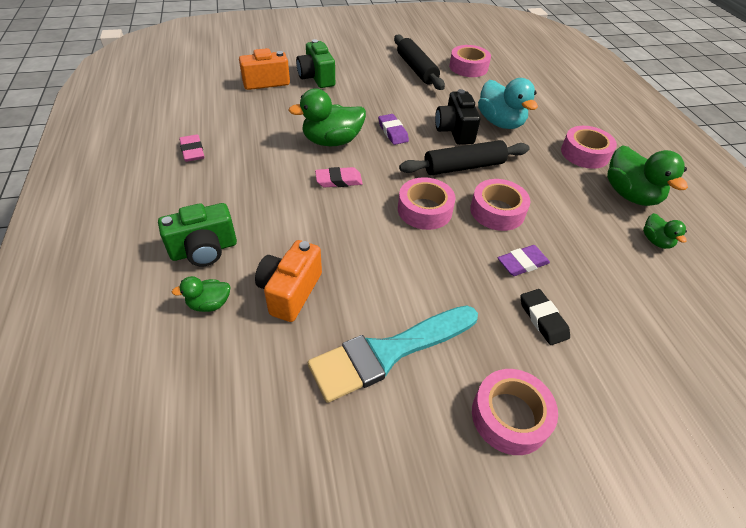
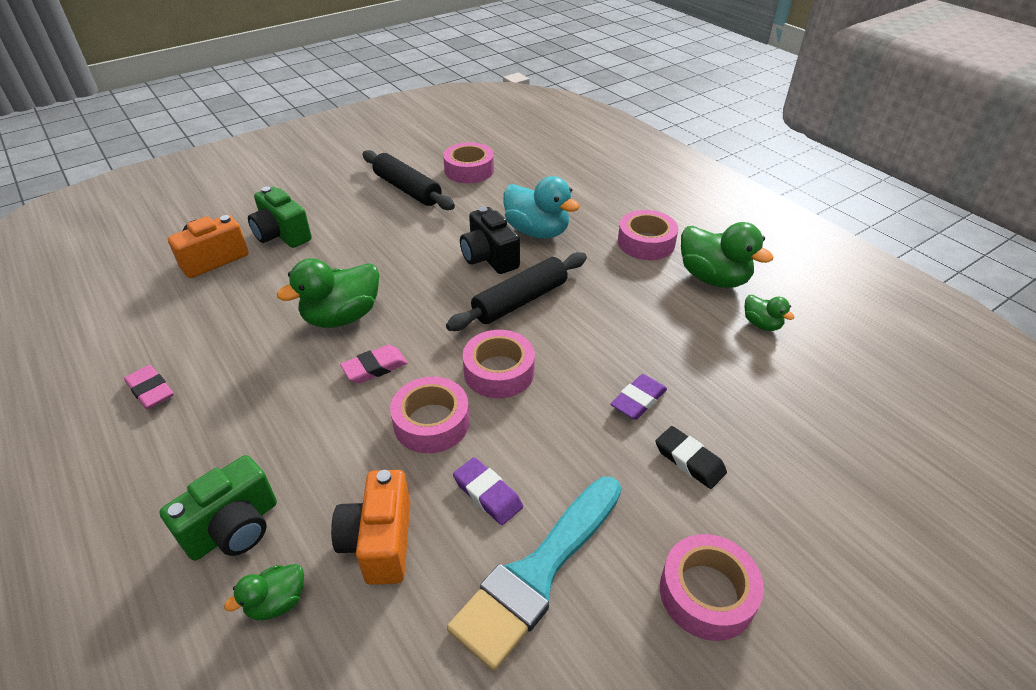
camera: 20 degrees left, 5 degrees down
purple eraser [378,114,409,145] -> purple eraser moved to [453,457,523,525]
pink tape [470,179,530,231] -> pink tape moved to [390,377,470,453]

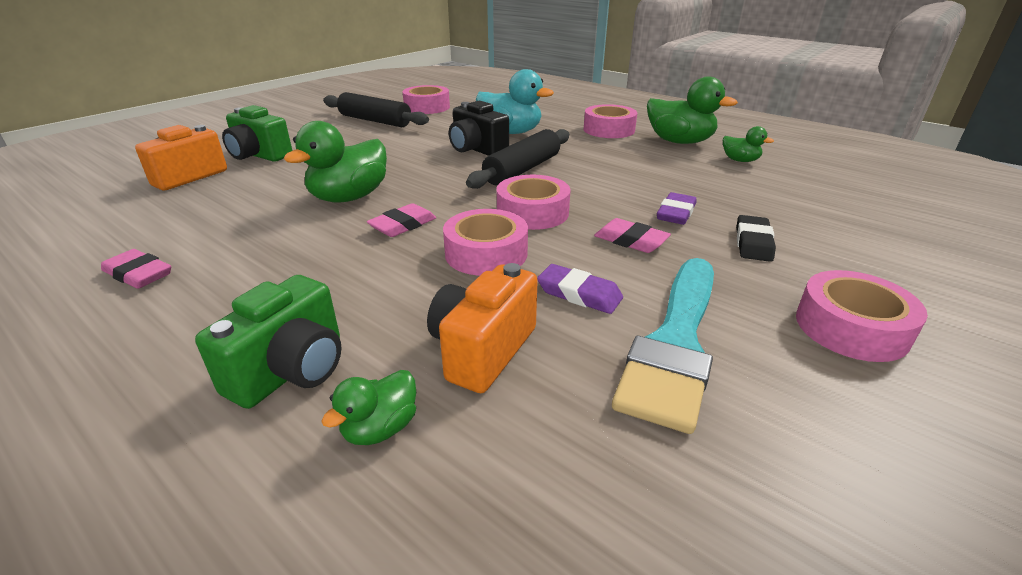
camera: 15 degrees left, 10 degrees down
orange camera [331,470,410,585] -> orange camera turned 45 degrees clockwise [427,263,538,393]
black eraser [655,426,727,489] -> black eraser turned 75 degrees clockwise [736,215,776,262]
none -> pink eraser [594,218,671,253]

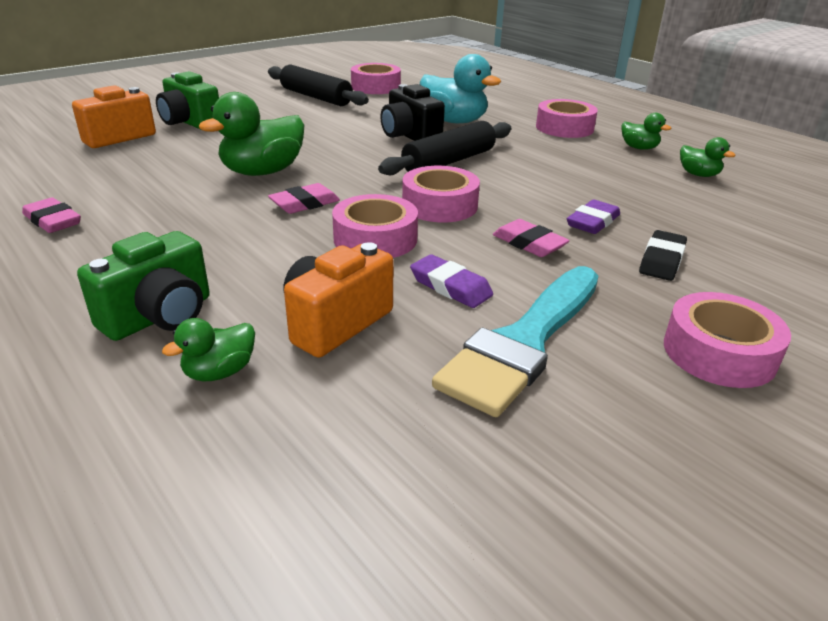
camera: 10 degrees right, 0 degrees up
green duck [647,77,738,144] -> green duck [621,113,671,150], size x0.52

